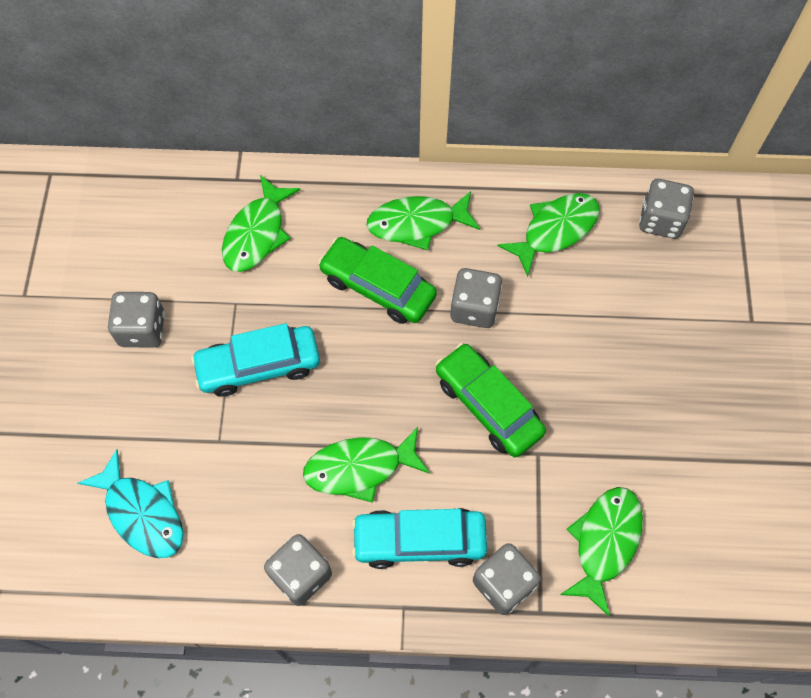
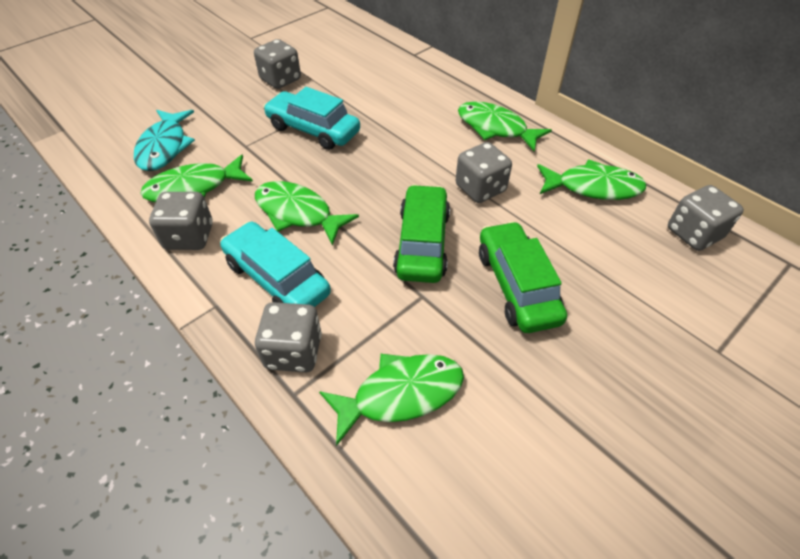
camera: 45 degrees right, 15 degrees down
green fish [222,175,300,272] -> green fish moved to [140,154,253,202]
green car [318,237,437,324] -> green car moved to [479,221,567,333]

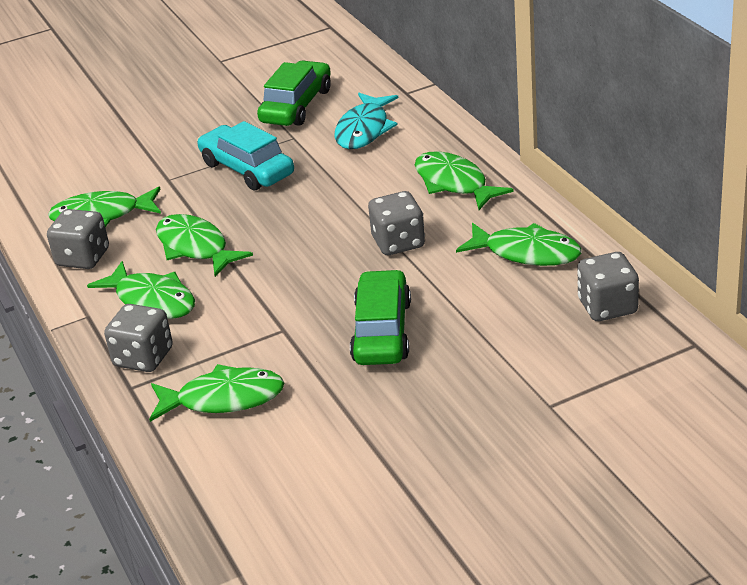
camera: 20 degrees right, 15 degrees down
turquoise fish [134,110,195,171] -> turquoise fish moved to [335,93,398,149]
turquoise car [220,222,331,307] -> green fish [87,261,195,319]
grey dice [254,39,301,89] -> none
green car [393,184,450,283] -> green car moved to [257,61,331,126]

